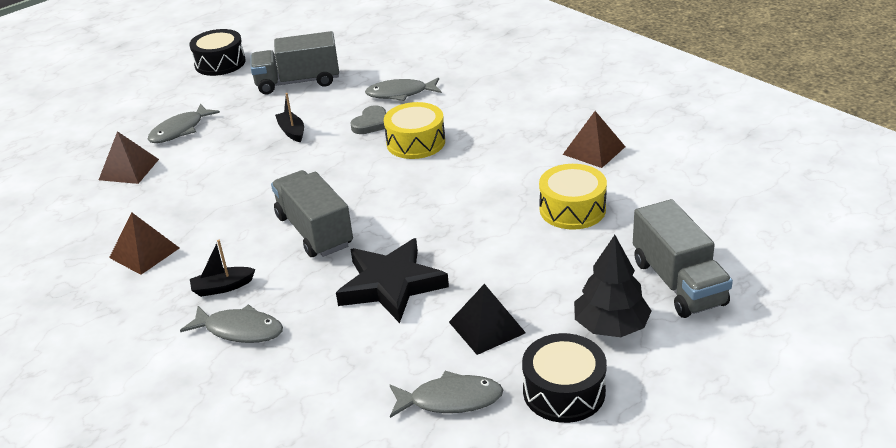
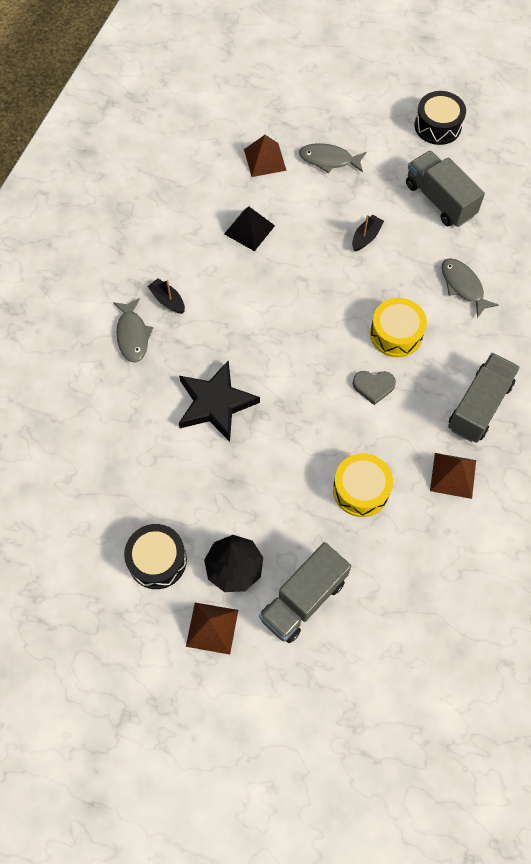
camera: 60 degrees right, 30 degrees up
brown pyramid [109,213,179,275] -> brown pyramid moved to [186,603,238,655]
grey truck [271,170,353,257] -> grey truck moved to [448,353,520,443]
grey heart [351,105,386,134] -> grey heart moved to [352,371,396,405]
grey fish [390,371,503,418] -> none
black pyramid [449,284,526,355] -> black pyramid moved to [224,207,275,251]

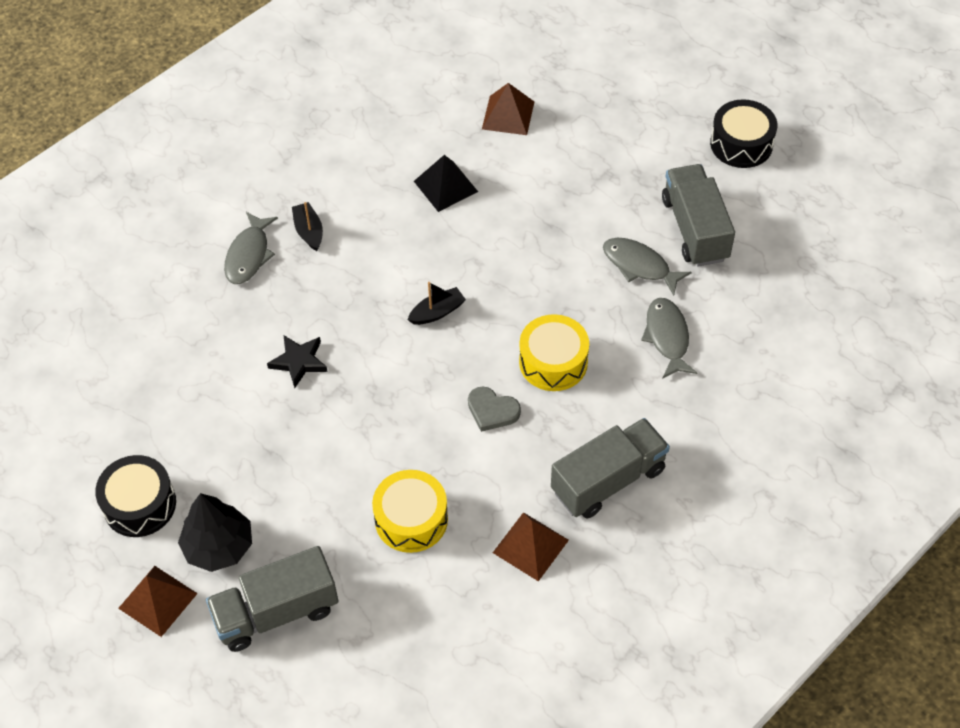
camera: 25 degrees right, 10 degrees down
black star [179,360,260,442] -> black star [267,335,328,388], size x0.56
grey fish [299,143,366,173] -> grey fish moved to [603,237,692,296]
black boat [352,215,384,251] -> black boat moved to [408,282,466,325]

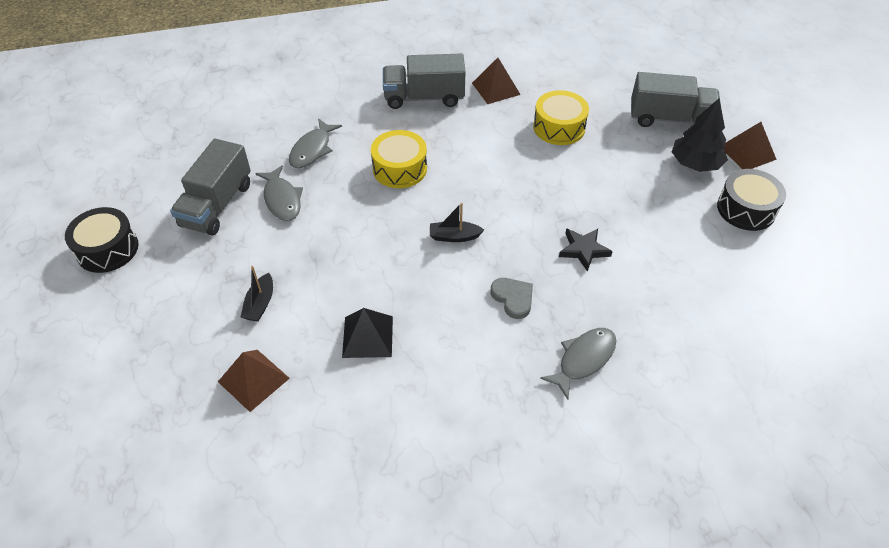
camera: 150 degrees left, 5 degrees down
black boat [292,202,323,251] -> black boat moved to [241,266,273,322]
grey heart [468,386,521,432] -> grey heart moved to [491,278,533,319]

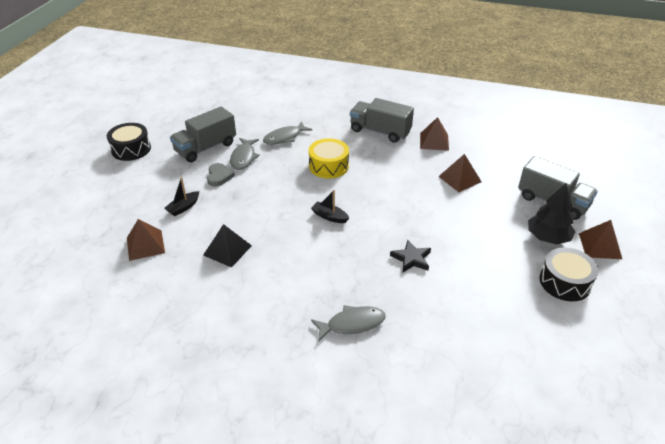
camera: 30 degrees right, 10 degrees down
grey heart [491,278,533,319] -> grey heart moved to [207,163,235,187]
yellow drum [533,90,589,145] -> brown pyramid [438,154,482,192]

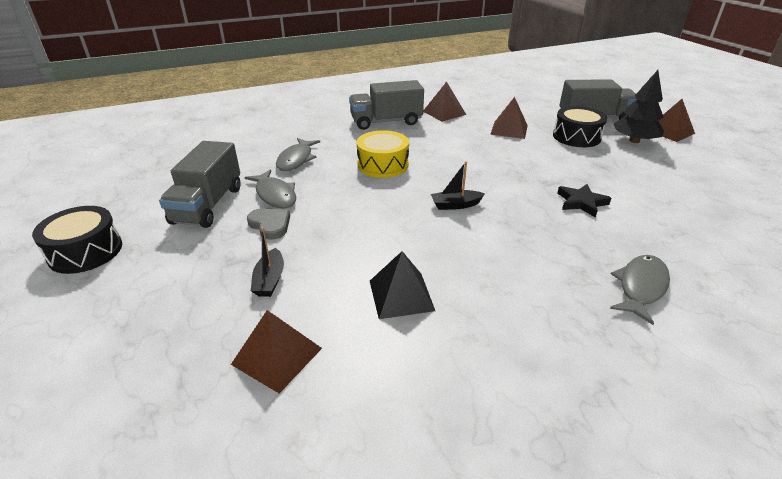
camera: 40 degrees left, 5 degrees down
black drum [540,247,598,301] -> black drum moved to [553,106,607,147]

